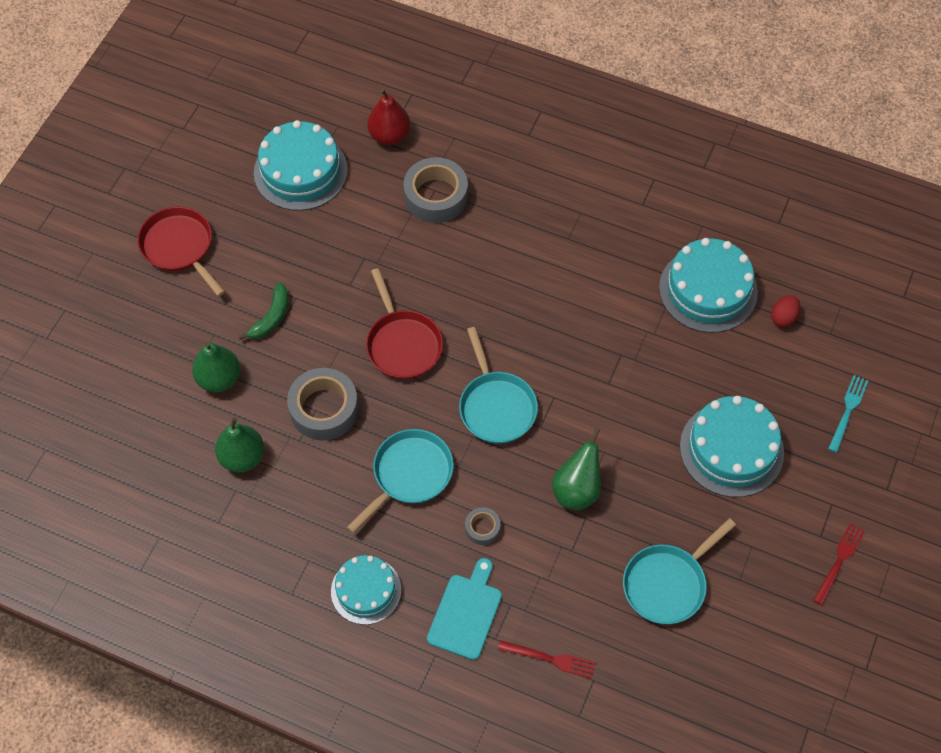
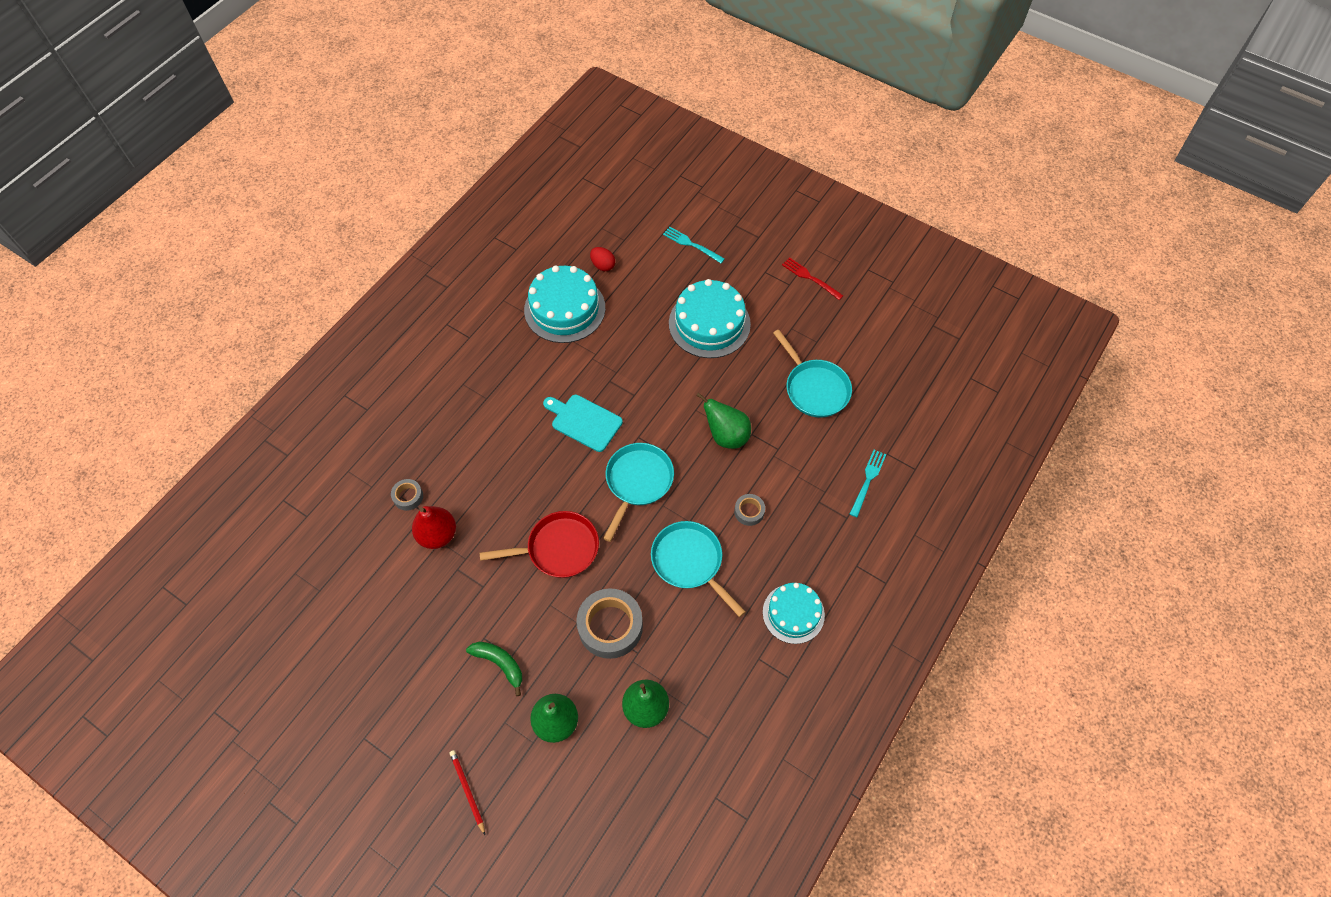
camera: 80 degrees left, 0 degrees up
red pan [137,207,225,296] -> none
turquoise cake [254,120,348,211] -> none
red pear [367,89,411,145] -> red pear moved to [412,506,456,549]
grey tape [403,157,468,223] -> grey tape [391,479,423,511], size x0.49
turquoise cutting board [427,558,502,660] -> turquoise cutting board moved to [543,395,623,452]
turquoise pan [459,327,538,444] -> turquoise pan turned 60 degrees counterclockwise [603,443,674,542]
red fork [498,640,596,679] -> turquoise fork [850,450,886,517]
none -> red pencil [450,750,485,835]

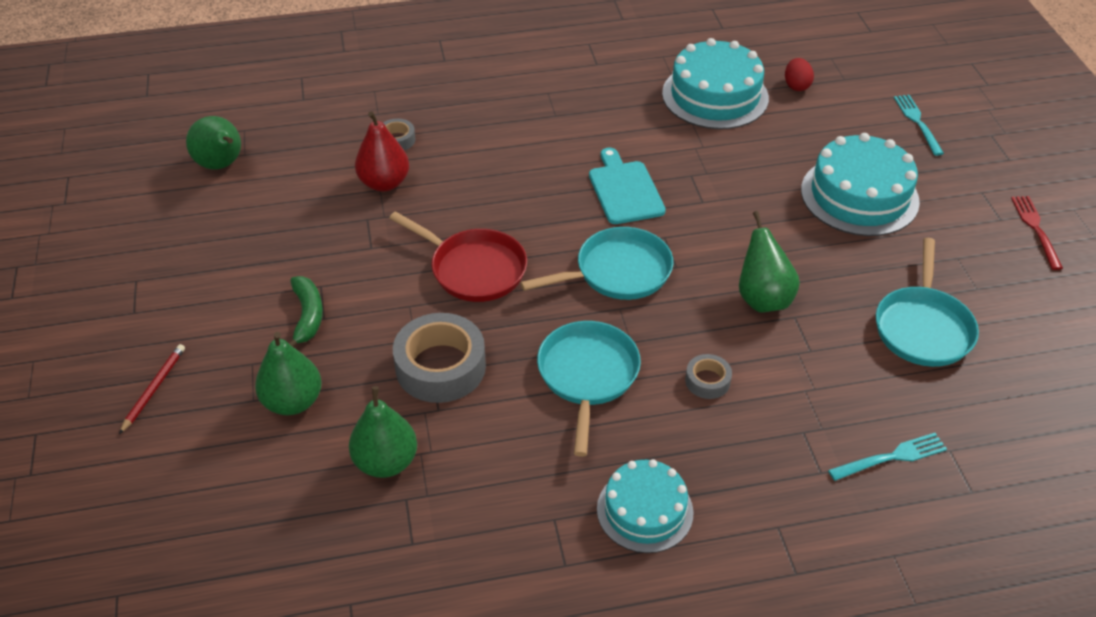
camera: 45 degrees right, 15 degrees down
none -> green pear [186,116,241,170]

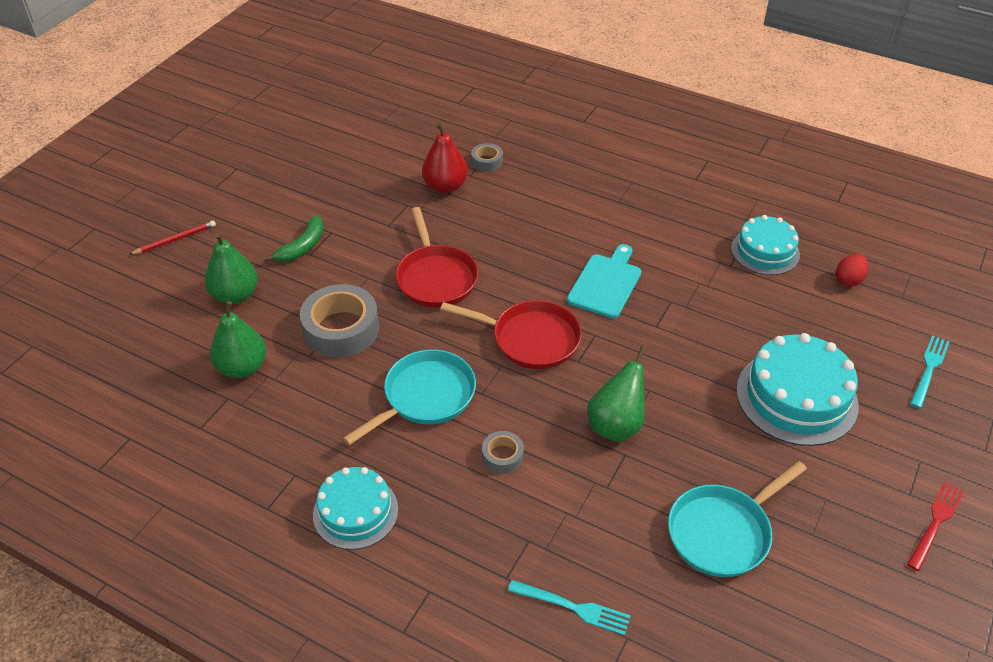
camera: 40 degrees right, 0 degrees up
green pear [186,116,241,170] -> none
turquoise pan [520,227,673,300] -> red pan [440,300,582,369]
turquoise cake [662,38,769,129] -> turquoise cake [731,215,800,275], size x0.65

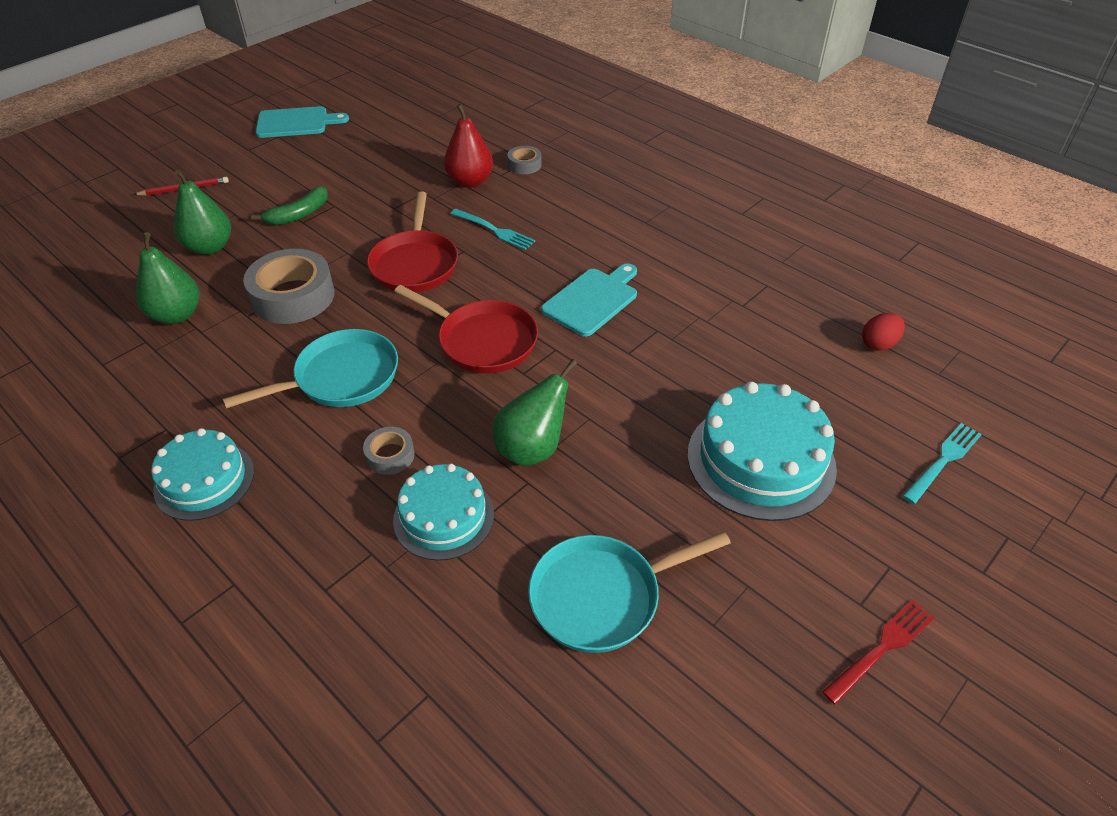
camera: 15 degrees right, 0 degrees up
turquoise fork [508,580,631,636] -> turquoise fork moved to [450,209,535,250]
turquoise cake [731,215,800,275] -> turquoise cake moved to [393,464,494,561]
none -> turquoise cutting board [256,106,349,138]

